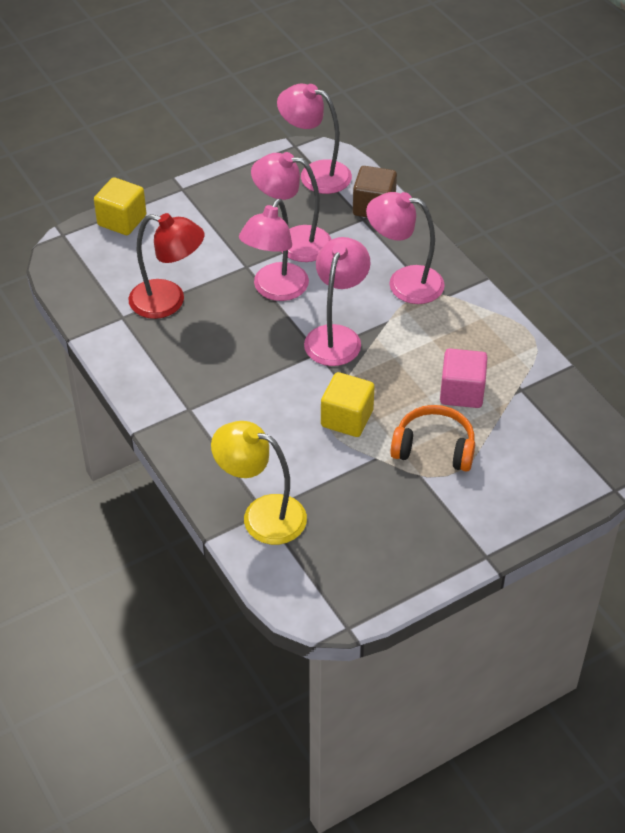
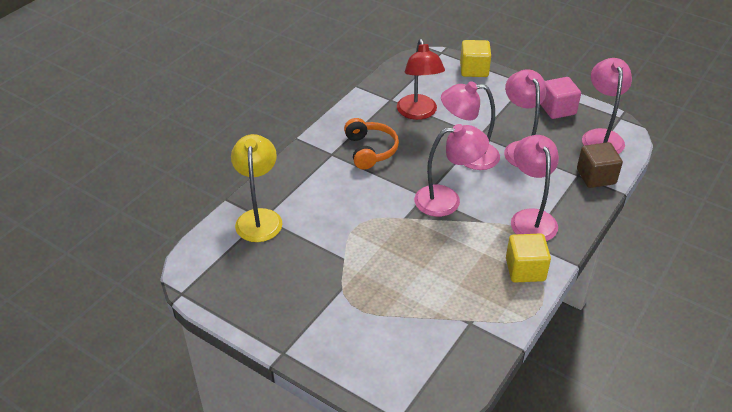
camera: 65 degrees right, 5 degrees down
yellow cube [321,372,375,437] -> yellow cube moved to [506,233,551,283]
orange headphones [390,405,475,472] -> orange headphones moved to [344,118,399,169]
pink cube [440,349,488,408] -> pink cube moved to [540,77,581,119]

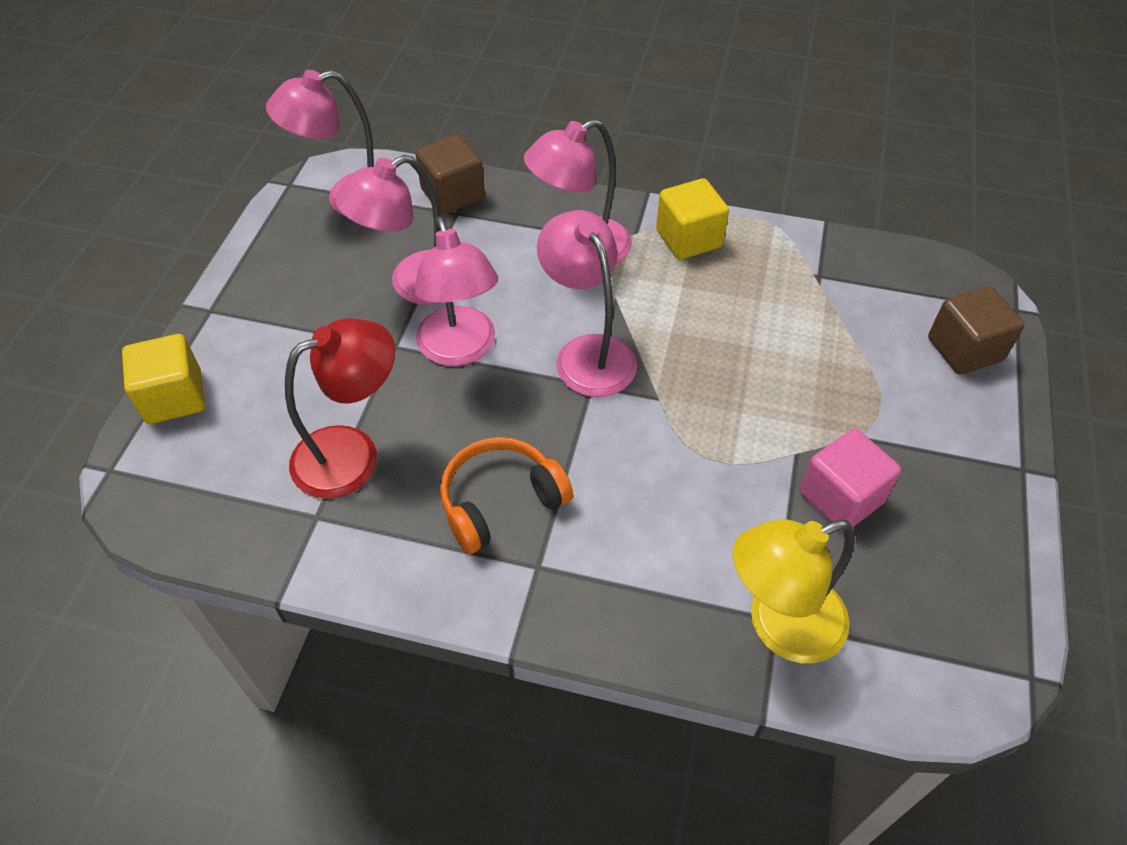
camera: 110 degrees left, 10 degrees up
pink cube [540,77,581,119] -> pink cube moved to [800,428,902,531]
none -> brown cube [928,287,1024,374]

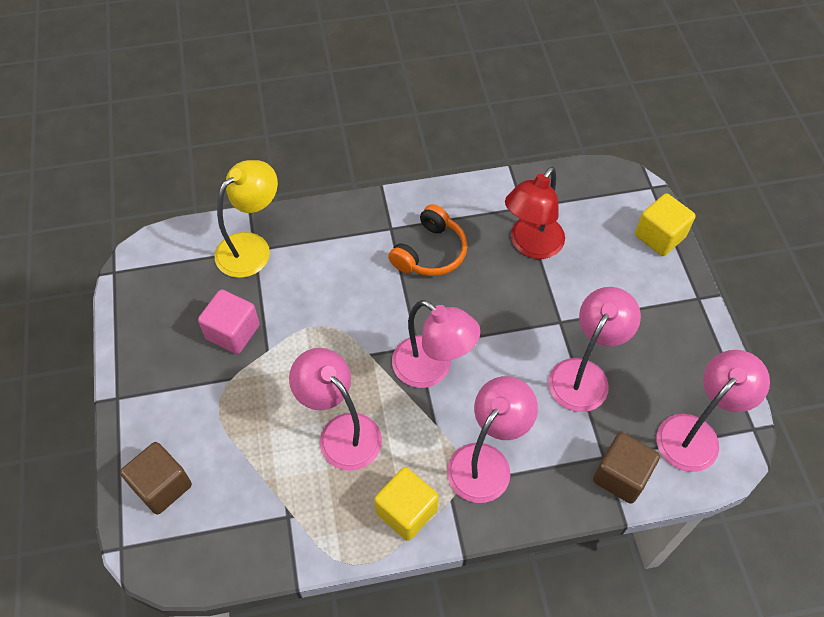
camera: 155 degrees right, 5 degrees up
pink lamp [415,217,498,366] -> pink lamp moved to [289,348,382,471]

